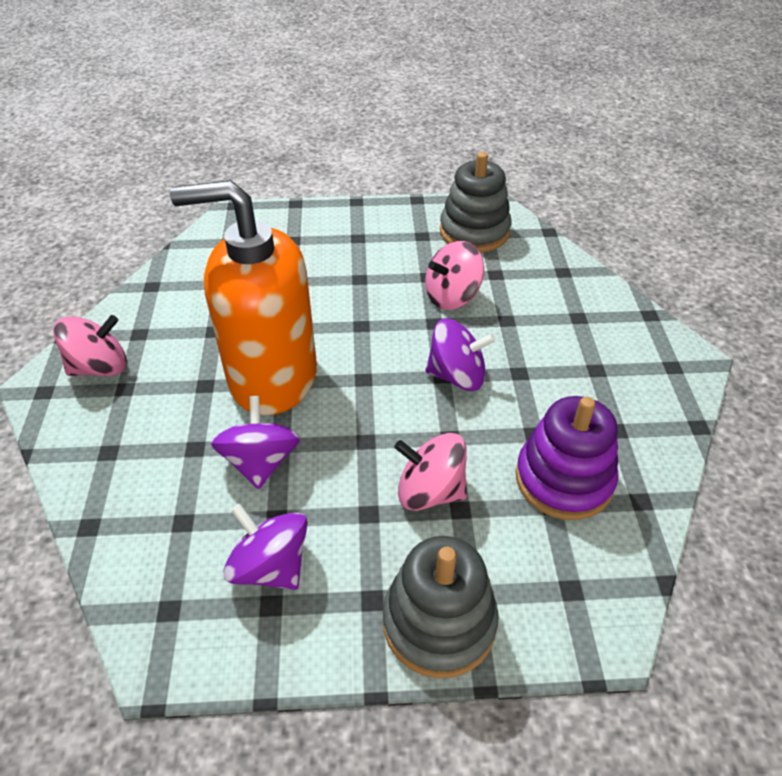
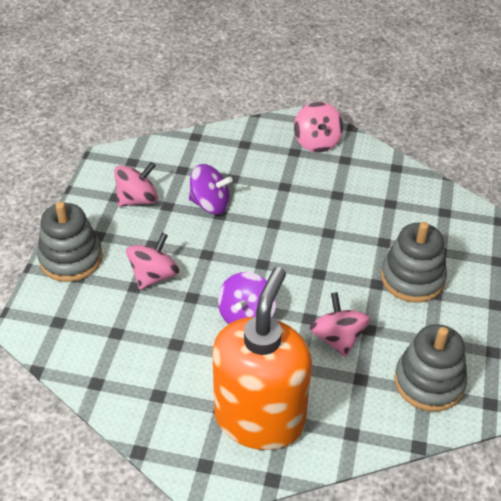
camera: 105 degrees right, 0 degrees up
orange soap dispenser [170,180,317,415] -> orange soap dispenser moved to [212,267,312,450]
purple spinning top [223,504,308,590] -> pink spinning top [114,162,158,207]
purple stacking toy [516,396,619,520] -> none
none -> grey stacking toy [381,222,447,303]

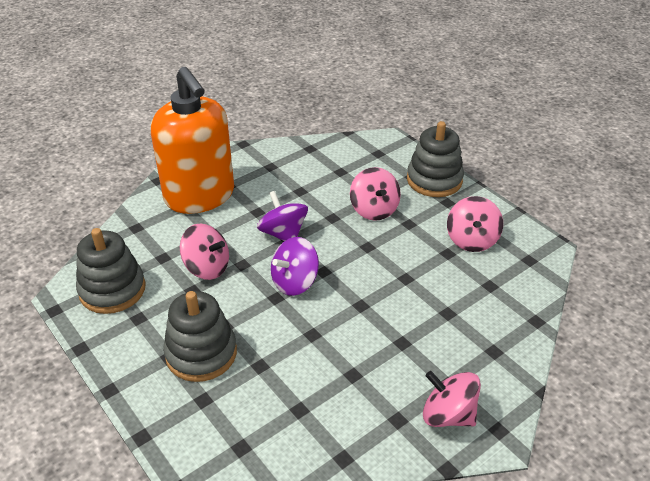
camera: 130 degrees right, 5 degrees down
purple spinning top [189,164,233,215] -> purple spinning top moved to [271,237,319,296]

